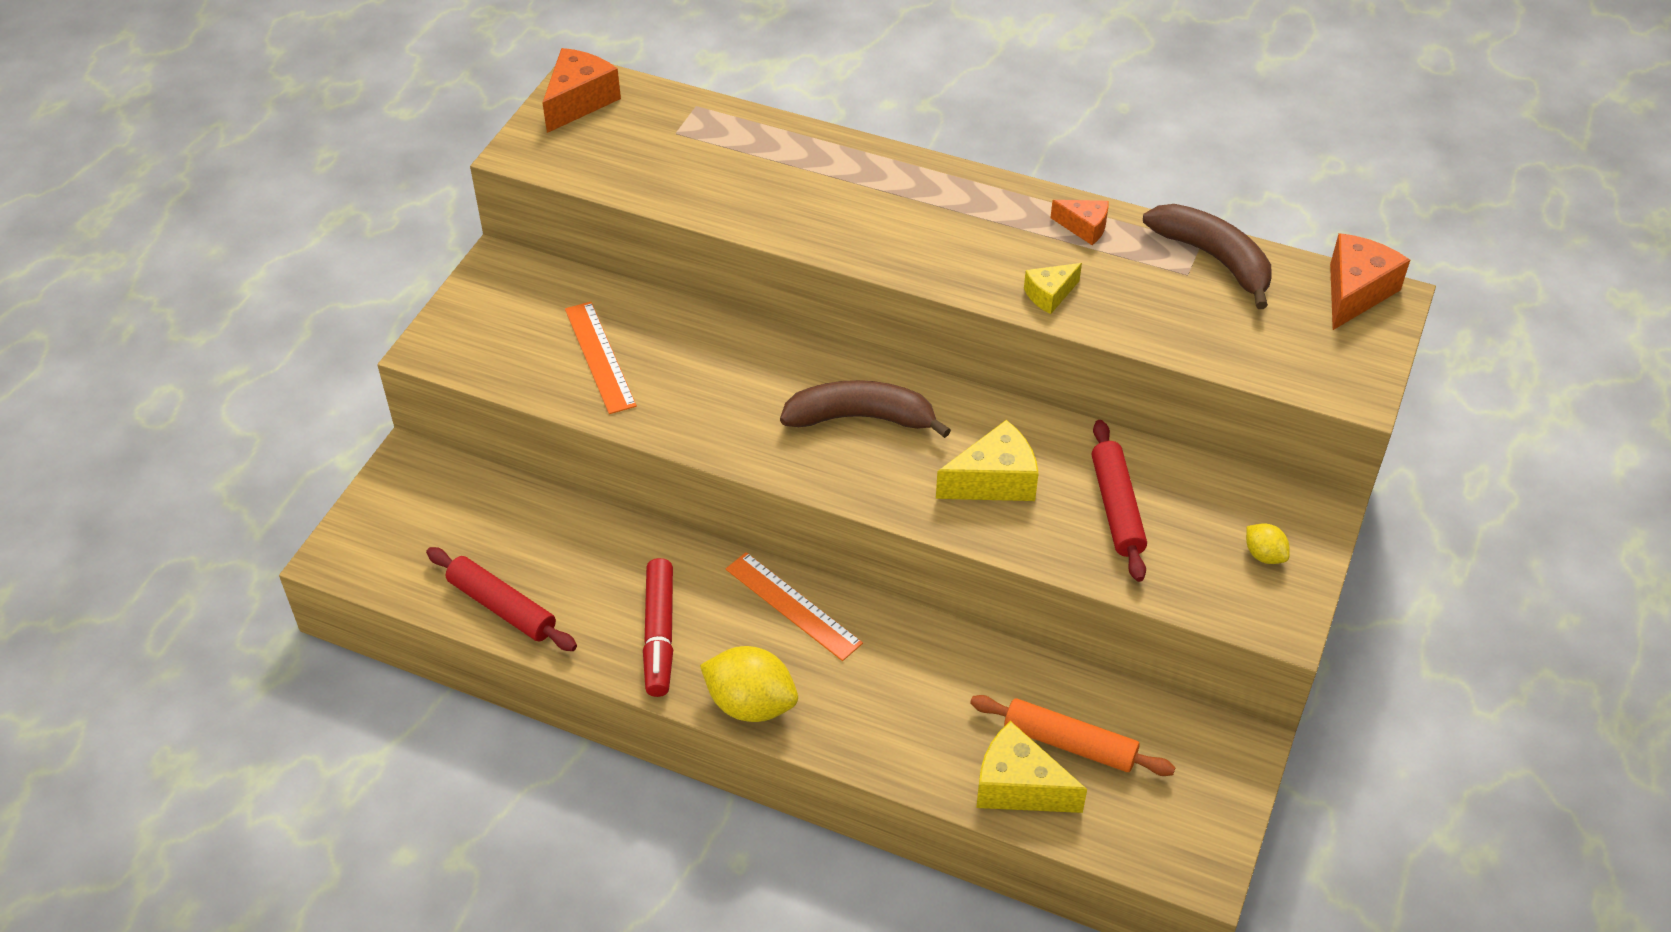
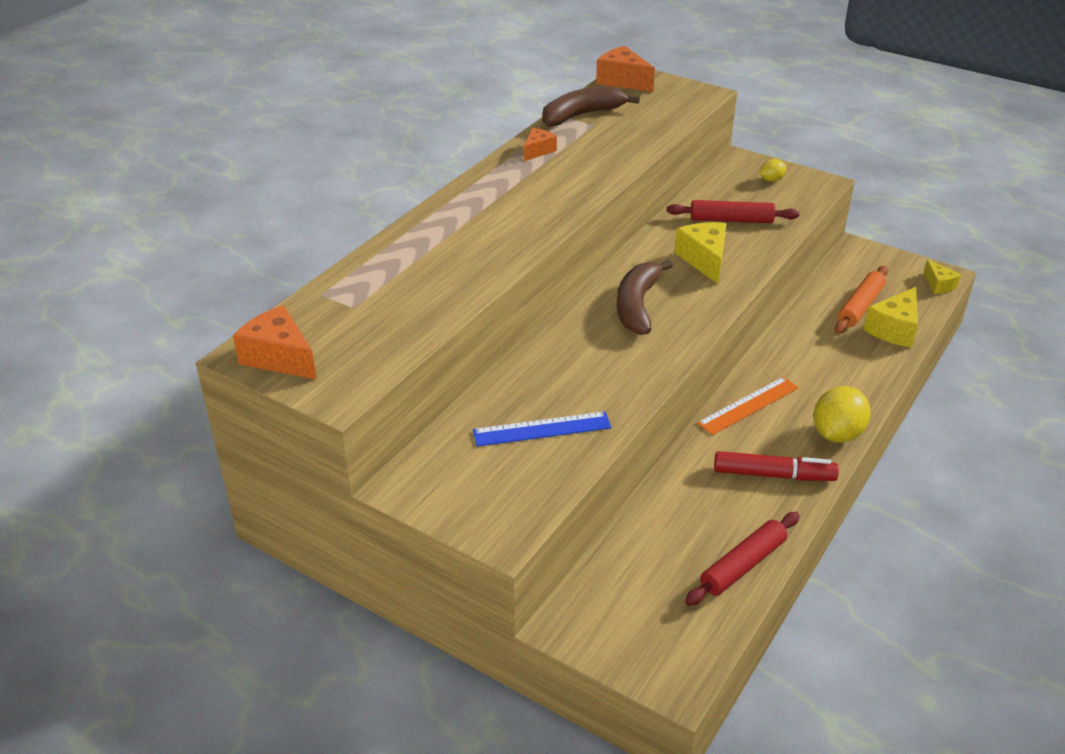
camera: 80 degrees left, 10 degrees down
orange ruler [565,302,637,414] -> blue ruler [473,412,611,447]
yellow cheese [1024,263,1082,314] -> yellow cheese moved to [924,260,961,294]

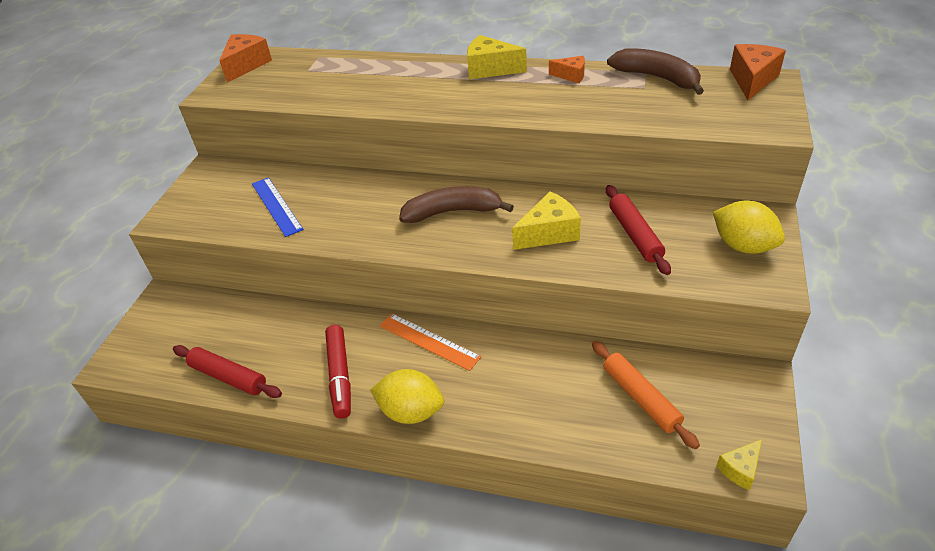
camera: 75 degrees right, 5 degrees up
yellow lemon [760,159,787,182] -> yellow lemon [713,200,785,254], size x1.95
orange rolling pin [835,266,888,334] -> orange rolling pin turned 45 degrees clockwise [592,341,700,449]
yellow cheese [863,287,918,348] -> yellow cheese moved to [467,35,527,79]

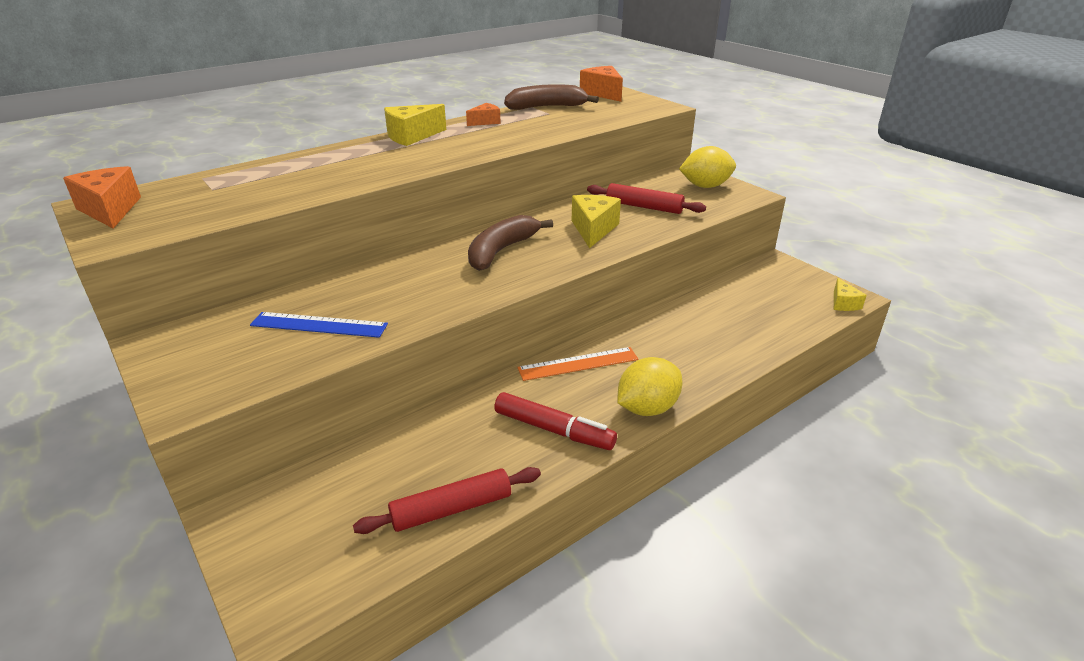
camera: 55 degrees left, 10 degrees down
orange rolling pin [592,341,700,449] -> none

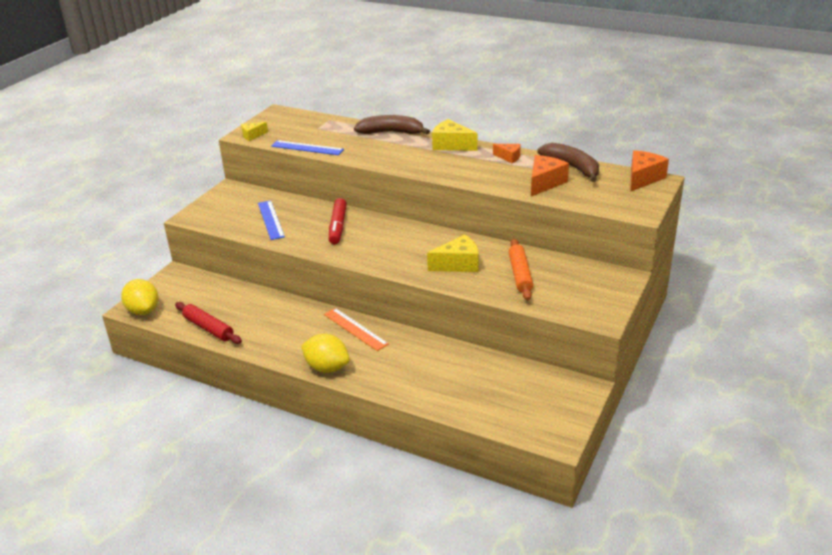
camera: 65 degrees right, 0 degrees up
orange cheese [63,166,141,229] -> orange cheese moved to [531,155,569,196]
brown banana [468,215,553,271] -> brown banana moved to [354,115,430,134]
red marker [494,392,617,450] -> red marker moved to [329,198,347,244]
red rolling pin [587,183,706,214] -> orange rolling pin [509,239,533,300]
yellow lemon [679,146,736,188] -> yellow lemon moved to [121,279,159,315]
yellow cheese [834,278,867,311] -> yellow cheese moved to [241,122,268,141]
none -> blue ruler [271,140,344,155]

